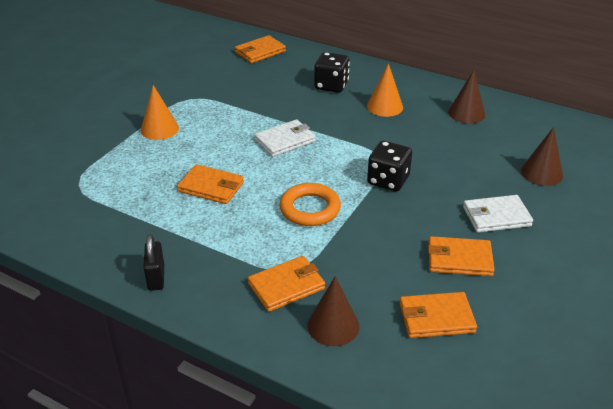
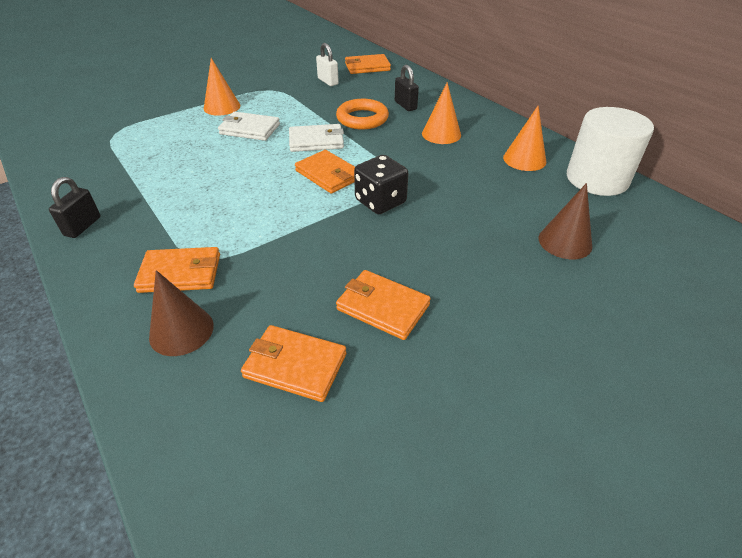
camera: 25 degrees right, 5 degrees up
orange wallet [177,164,244,204] -> orange wallet moved to [295,150,355,194]
orange ring [280,183,341,226] -> orange ring moved to [336,99,389,129]
black dice [314,52,350,93] -> black padlock [395,65,419,111]
brown cone [448,70,485,124] -> orange cone [503,106,546,171]
white wallet [463,195,533,233] -> white wallet moved to [218,112,280,141]
none -> white padlock [316,43,339,86]
none -> white cylinder [567,107,654,196]

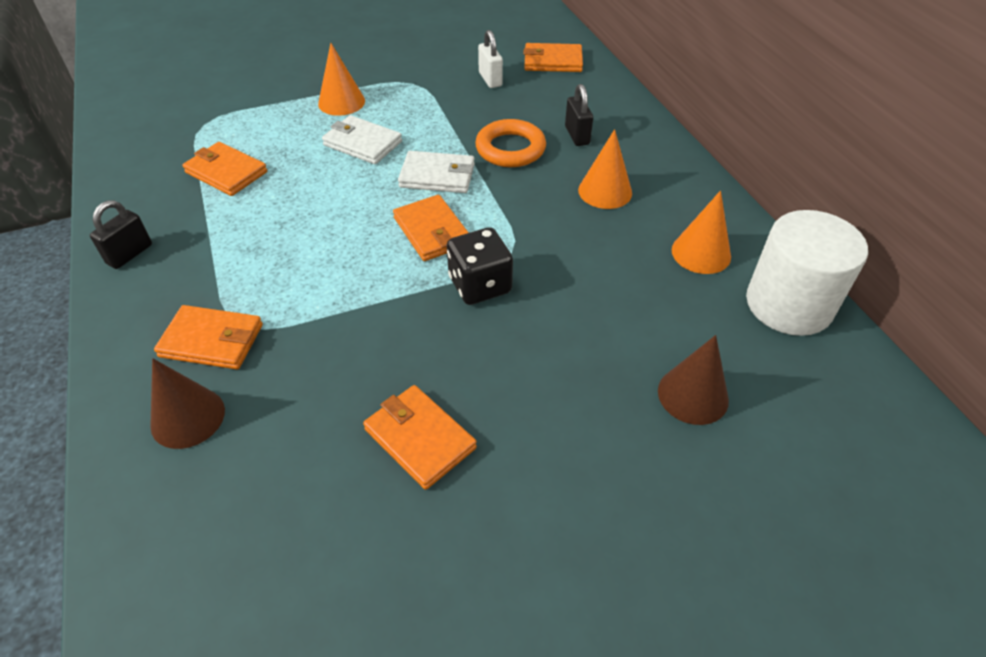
camera: 15 degrees right, 5 degrees up
orange wallet [241,325,346,402] -> orange wallet moved to [183,142,267,196]

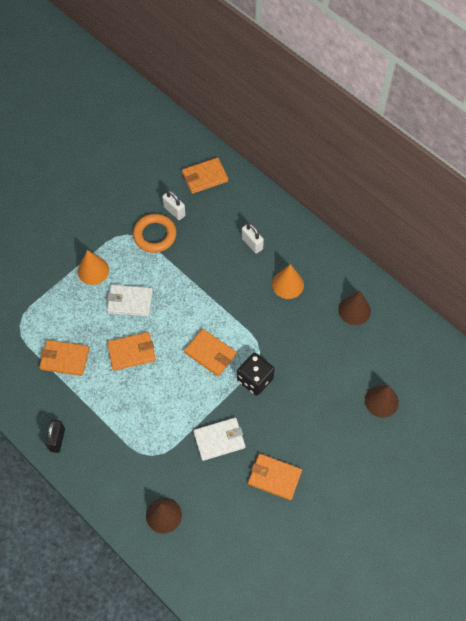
camera: 25 degrees left, 15 degrees up
orange wallet [154,305,263,370] -> orange wallet moved to [107,332,156,371]
white wallet [398,151,475,193] -> white wallet moved to [193,417,245,461]
orange ring [475,119,546,167] -> orange ring moved to [133,214,177,253]
black padlock [565,84,593,146] -> white padlock [242,223,264,254]
orange cone [671,190,731,274] -> brown cone [338,291,371,325]
white cylinder [746,210,868,336] -> none

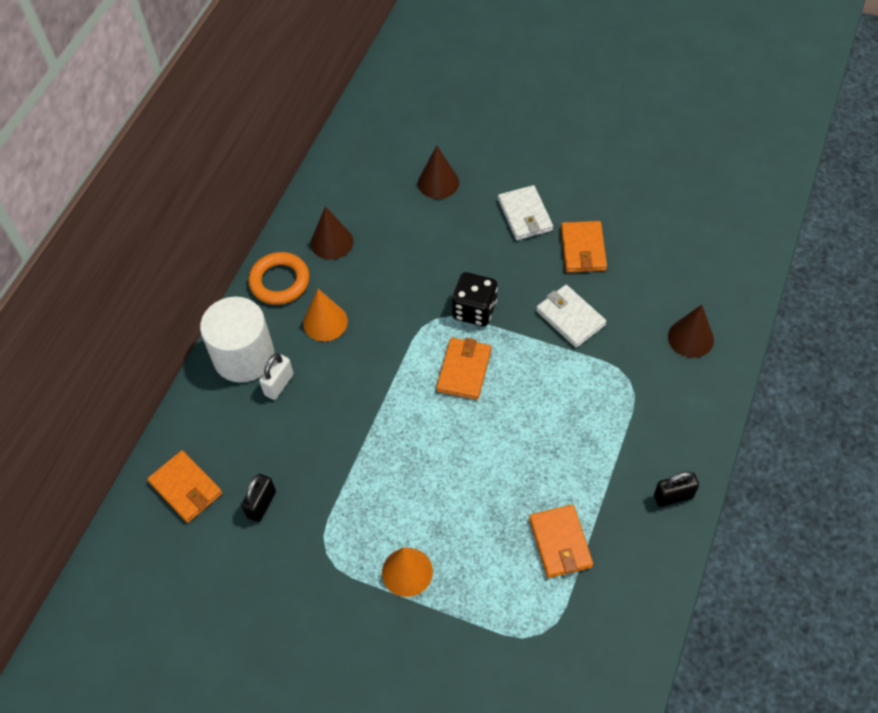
camera: 110 degrees left, 5 degrees down
white wallet [107,285,153,317] -> white wallet moved to [498,185,553,240]
orange wallet [107,332,156,371] -> none
orange ring [133,214,177,253] -> orange ring moved to [248,252,310,305]
white padlock [162,190,186,220] -> black padlock [241,474,276,522]
none -> white cylinder [200,297,274,383]

